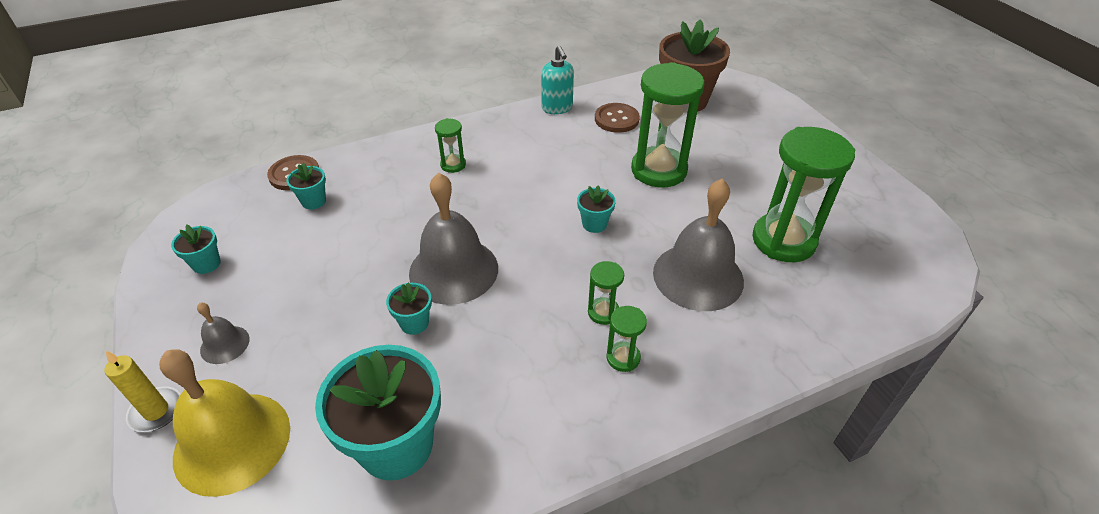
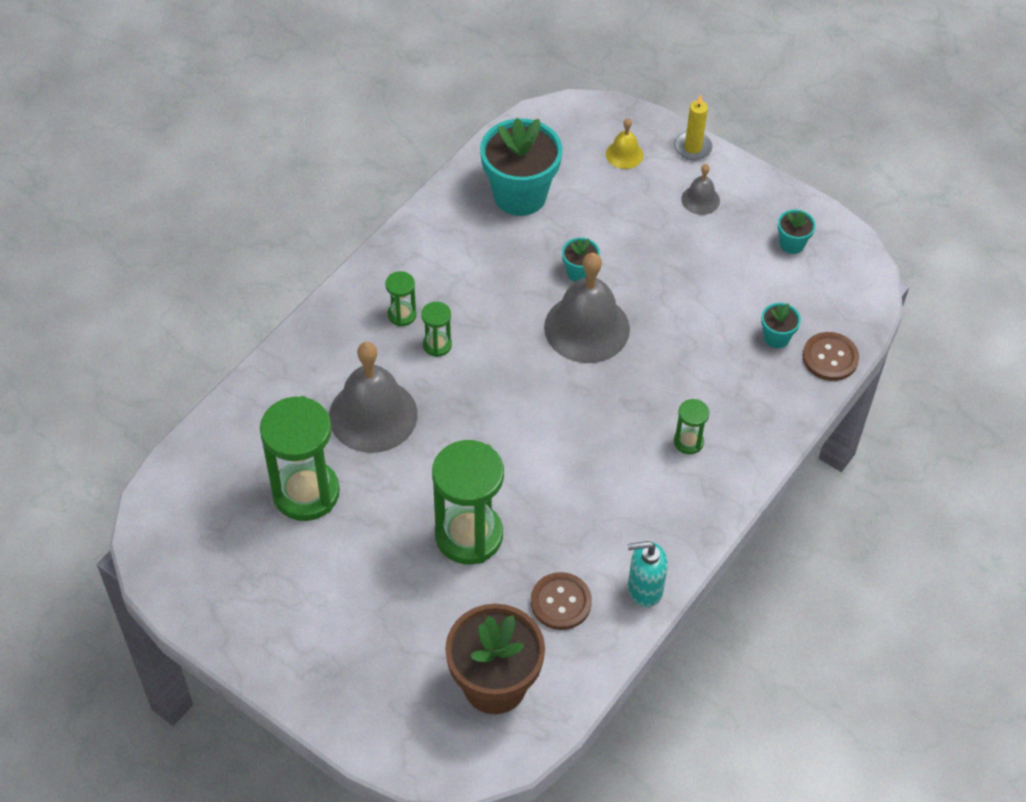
camera: 150 degrees right, 10 degrees up
yellow bell [159,349,290,497] -> yellow bell [606,118,644,169], size x0.47
turquoise soap dispenser [541,46,574,114] -> turquoise soap dispenser turned 45 degrees counterclockwise [628,541,668,608]
turquoise flower pot [577,185,616,233] -> none

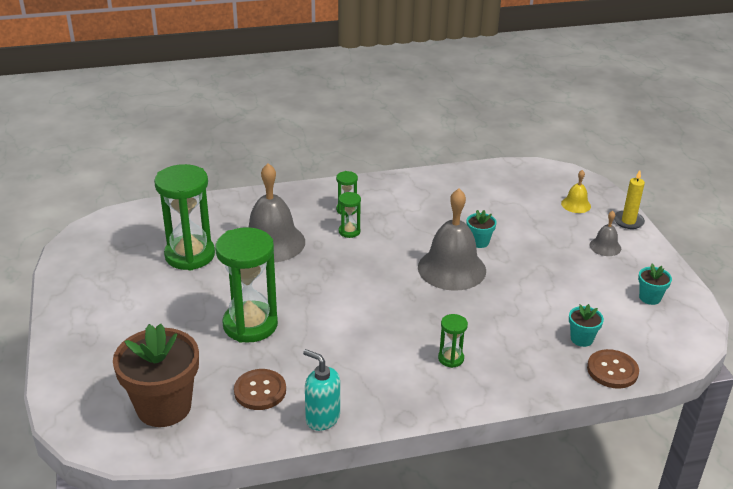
camera: 40 degrees right, 20 degrees down
turquoise flower pot [480,118,562,216] -> none

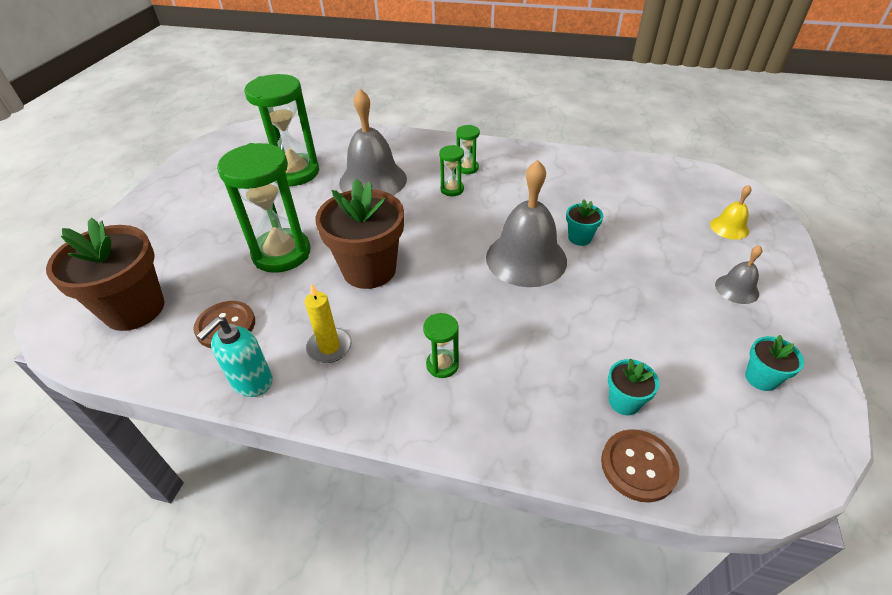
camera: 30 degrees right, 10 degrees up
turquoise soap dispenser [303,349,340,431] -> turquoise soap dispenser turned 120 degrees counterclockwise [197,317,273,397]
yellow candle [614,170,645,229] -> yellow candle moved to [305,284,352,363]
none -> brown flower pot [315,178,404,289]

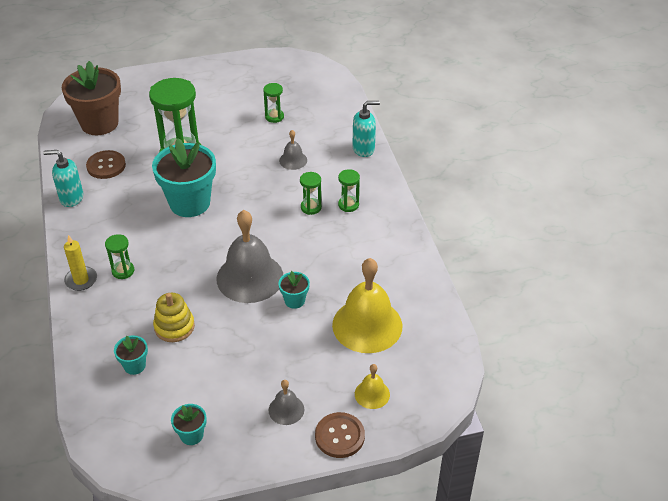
camera: 60 degrees right, 0 degrees up
green hourglass [244,74,319,186] -> green hourglass [263,83,284,123], size x0.46
yellow candle [305,284,352,363] -> yellow candle moved to [64,235,97,291]
brown flower pot [315,178,404,289] -> turquoise flower pot [152,138,216,217]
grey bell [339,89,407,195] -> grey bell [279,130,307,170], size x0.47
brown button [601,429,679,502] -> brown button moved to [315,412,365,458]
none -> yellow stacking toy [153,293,195,342]
none -> yellow bell [332,258,402,353]
none -> turquoise soap dispenser [352,101,380,157]

